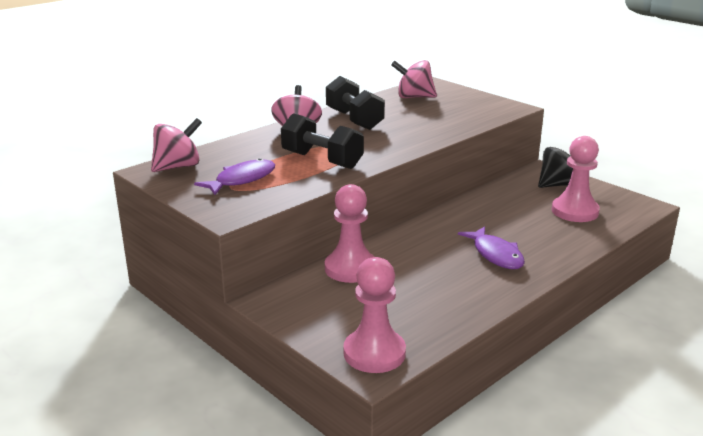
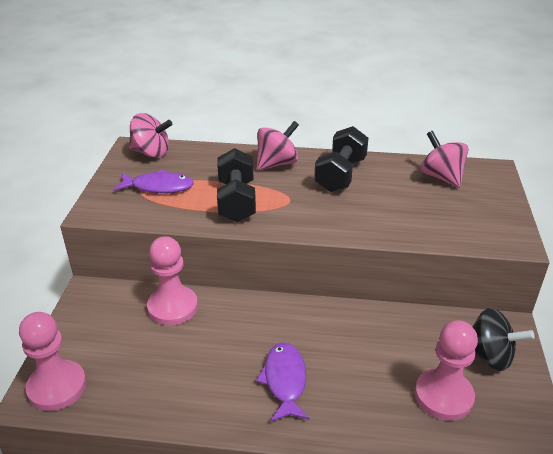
camera: 50 degrees right, 10 degrees up
purple fish [458,226,525,269] -> purple fish turned 150 degrees clockwise [256,342,310,422]

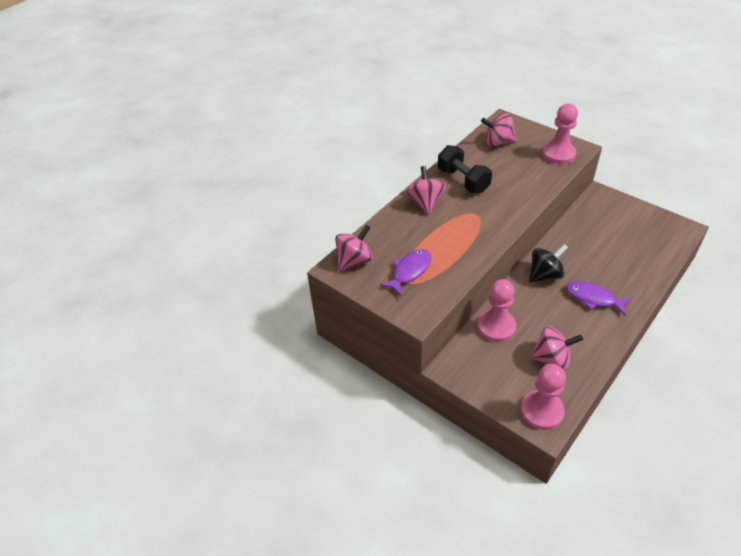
camera: 55 degrees left, 10 degrees up
black dumbbell [217,148,256,222] -> none
pink pawn [415,320,478,421] -> pink pawn moved to [542,104,578,164]
black spinning top [472,308,535,371] -> black spinning top moved to [529,244,568,282]
none -> pink spinning top [530,326,583,369]

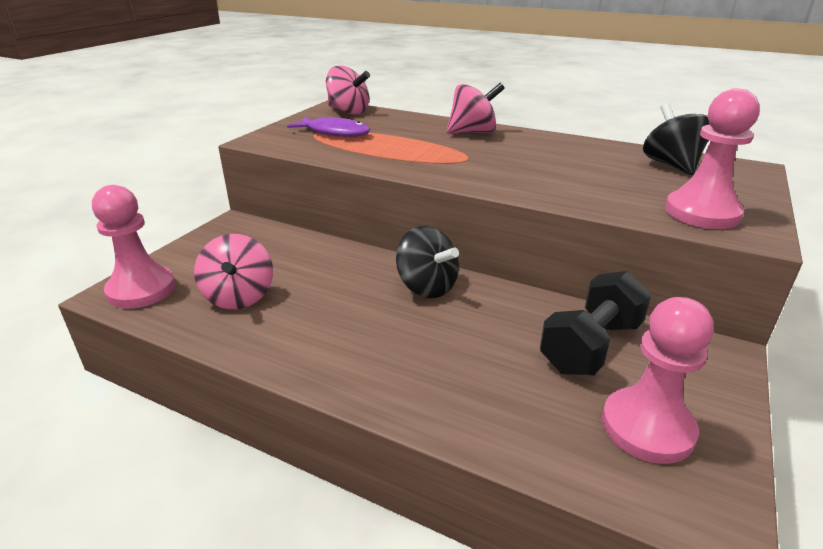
camera: 75 degrees right, 15 degrees down
black dumbbell [438,145,492,193] -> black dumbbell moved to [540,271,651,375]
pink pawn [478,279,516,342] -> pink pawn moved to [602,297,714,464]
pink spinning top [481,114,517,147] -> black spinning top [643,103,709,175]
purple fish [566,281,631,315] -> none

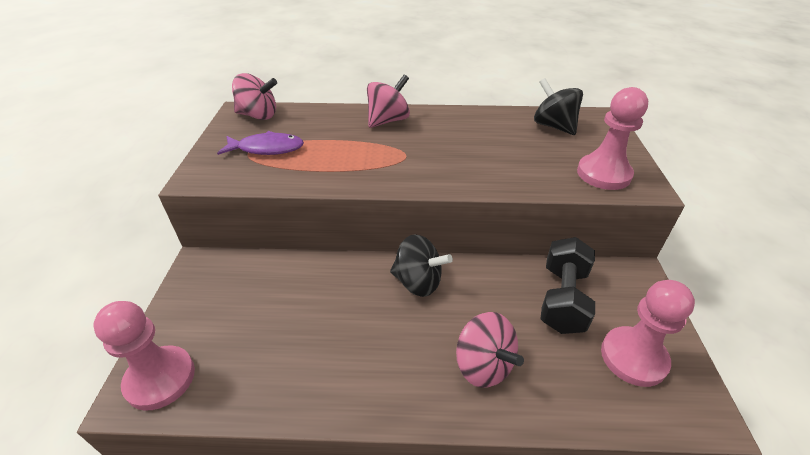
camera: 25 degrees left, 10 degrees up
pink spinning top [194,234,273,309] -> pink spinning top moved to [456,312,524,388]

